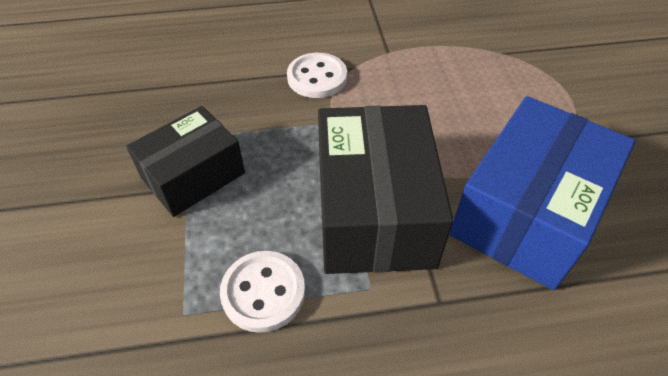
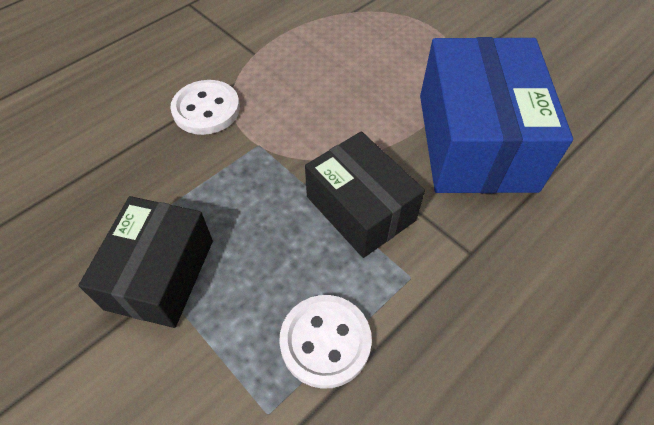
camera: 35 degrees left, 5 degrees up
black box [318,105,453,274] -> black box [305,131,425,258], size x0.64

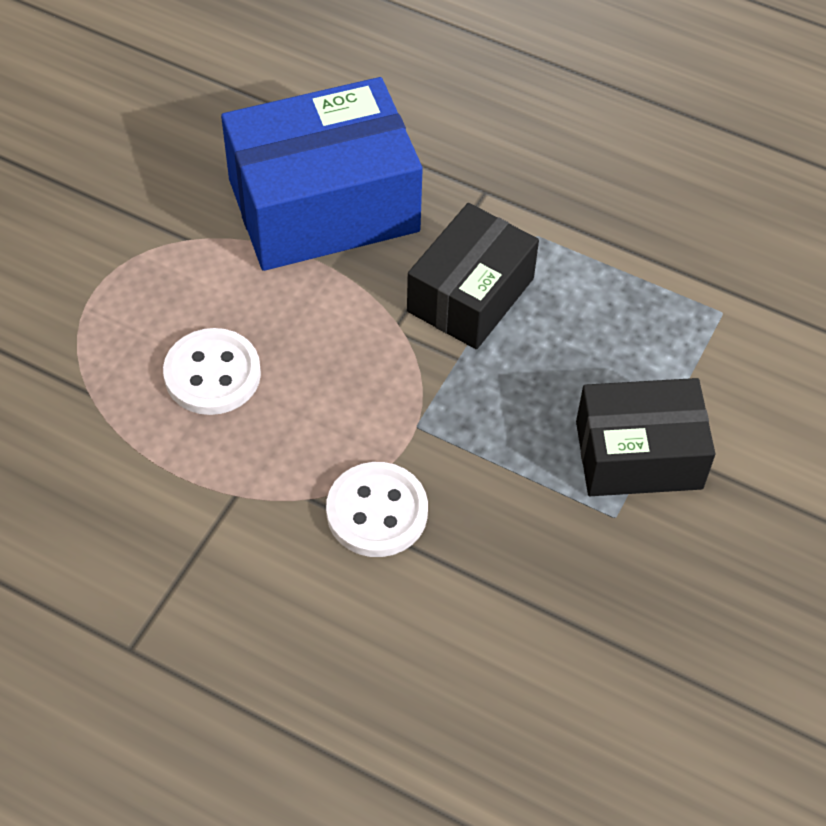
camera: 110 degrees left, 0 degrees up
white button [279,295,372,389] -> white button moved to [163,328,261,415]

